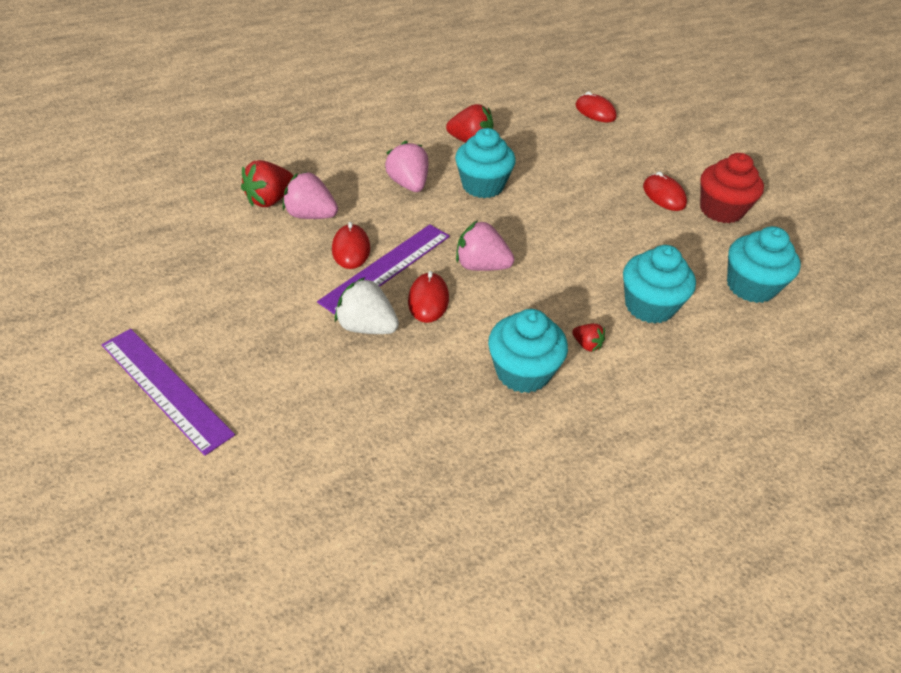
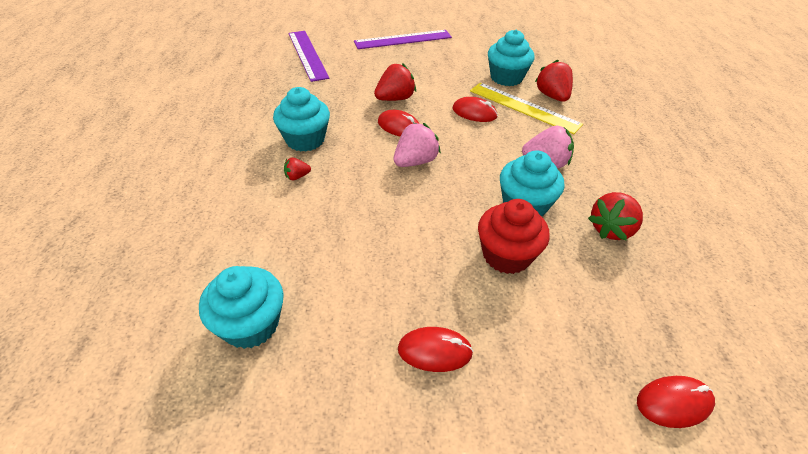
camera: 120 degrees right, 0 degrees up
pink strawberry [283,172,338,219] -> yellow ruler [470,83,583,134]
purple ruler [317,225,450,315] -> purple ruler moved to [288,31,329,82]
white strawberry [335,277,399,334] -> red strawberry [374,63,416,101]
turquoise cupcake [623,245,696,324] -> turquoise cupcake moved to [488,30,535,86]
red cupcake [700,153,764,223] -> red cupcake moved to [478,199,550,274]

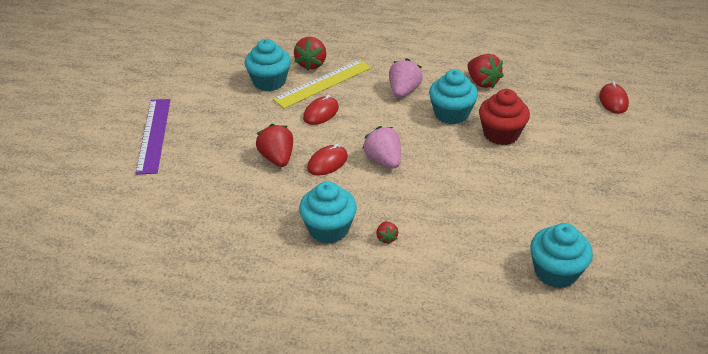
camera: 75 degrees left, 5 degrees down
purple ruler [288,31,329,82] -> none
red mouse [398,327,473,372] -> none
red strawberry [535,60,573,102] -> red strawberry turned 75 degrees counterclockwise [294,37,326,71]

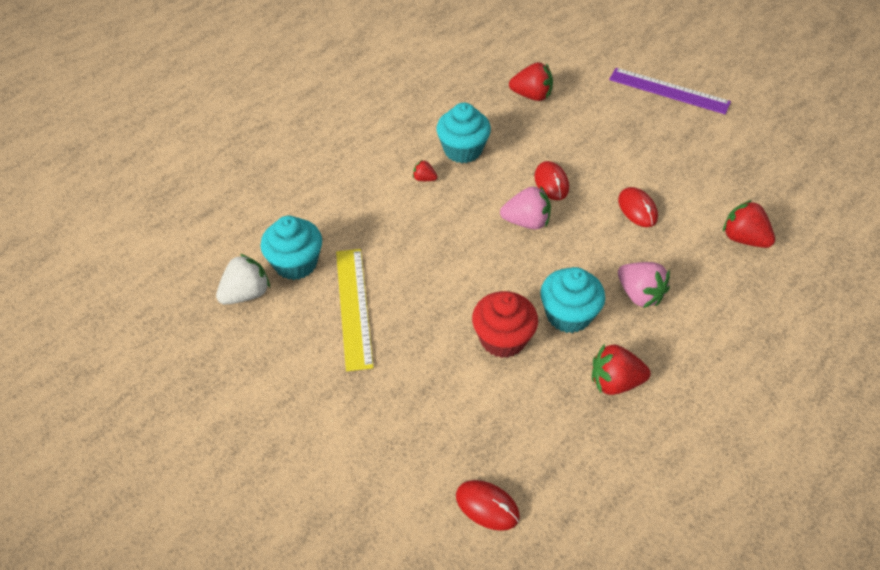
camera: 120 degrees right, 10 degrees up
turquoise cupcake [245,39,291,91] -> none
red strawberry [256,124,293,167] -> red strawberry moved to [509,62,553,101]
yellow ruler [273,60,371,108] -> yellow ruler moved to [336,249,374,371]
none -> white strawberry [216,254,270,305]

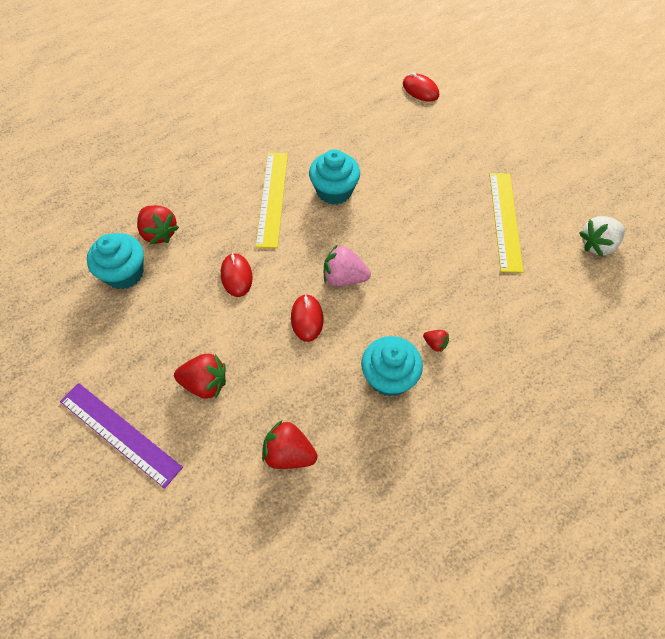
camera: 170 degrees left, 10 degrees up
turquoise cupcake [260,216,322,280] -> turquoise cupcake moved to [87,233,144,289]
red cupcake [472,291,538,358] -> none
red strawberry [592,344,651,395] -> red strawberry moved to [174,354,226,399]
pink strawberry [618,262,670,308] -> yellow ruler [256,153,288,248]

